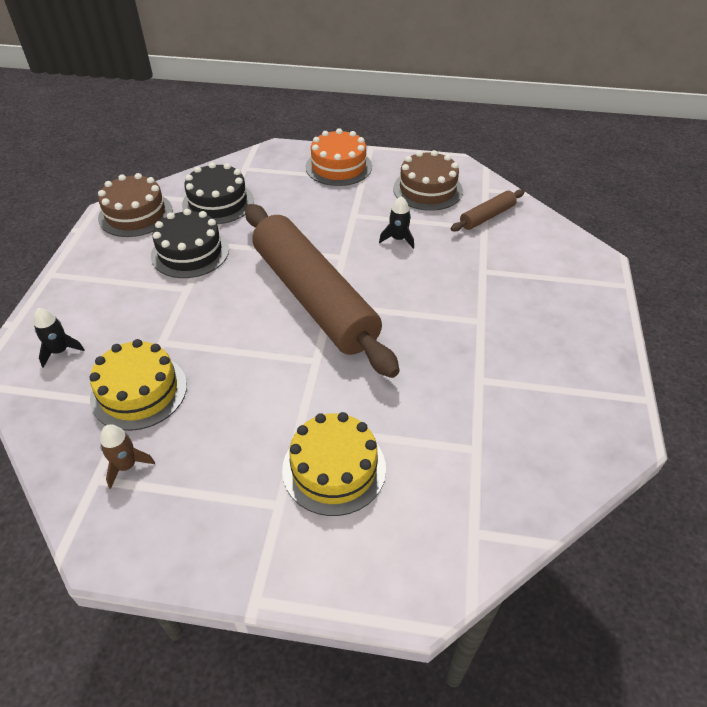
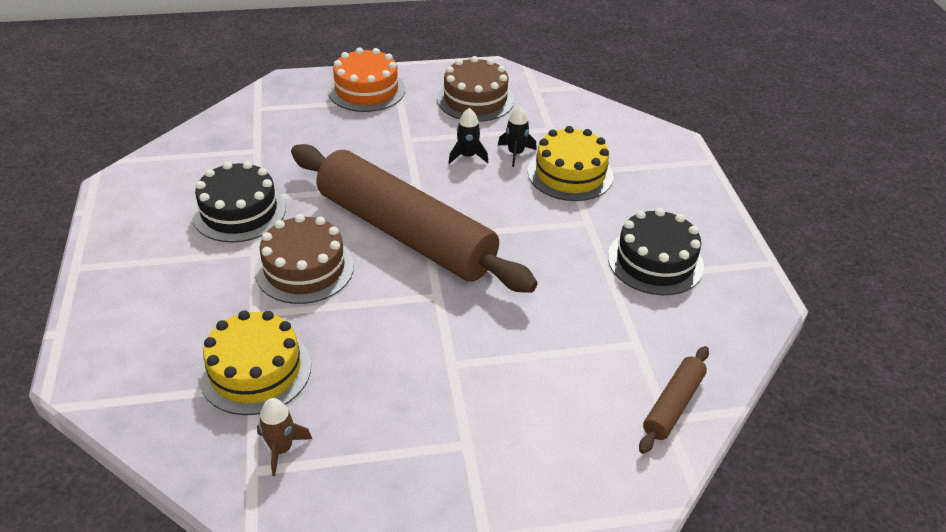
camera: 20 degrees left, 5 degrees down
black rocket [34,308,85,368] -> black rocket moved to [498,105,537,167]
brown cake [98,173,173,237] -> brown cake moved to [255,214,354,304]
black cake [182,162,254,224] -> black cake moved to [608,208,704,295]
yellow cake [282,412,386,516] -> yellow cake moved to [528,126,614,201]
brown rolling pin [451,189,524,232] -> brown rolling pin moved to [639,346,709,454]

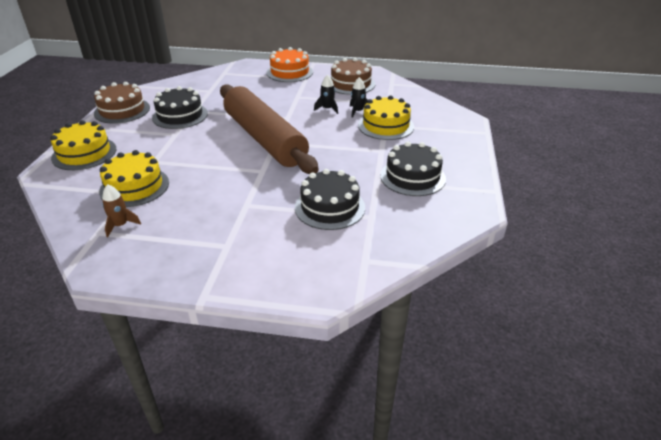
camera: 20 degrees right, 5 degrees down
brown cake [255,214,354,304] -> brown cake moved to [94,82,150,124]
brown rolling pin [639,346,709,454] -> none
none -> yellow cake [50,120,117,170]
none -> black cake [295,169,365,230]

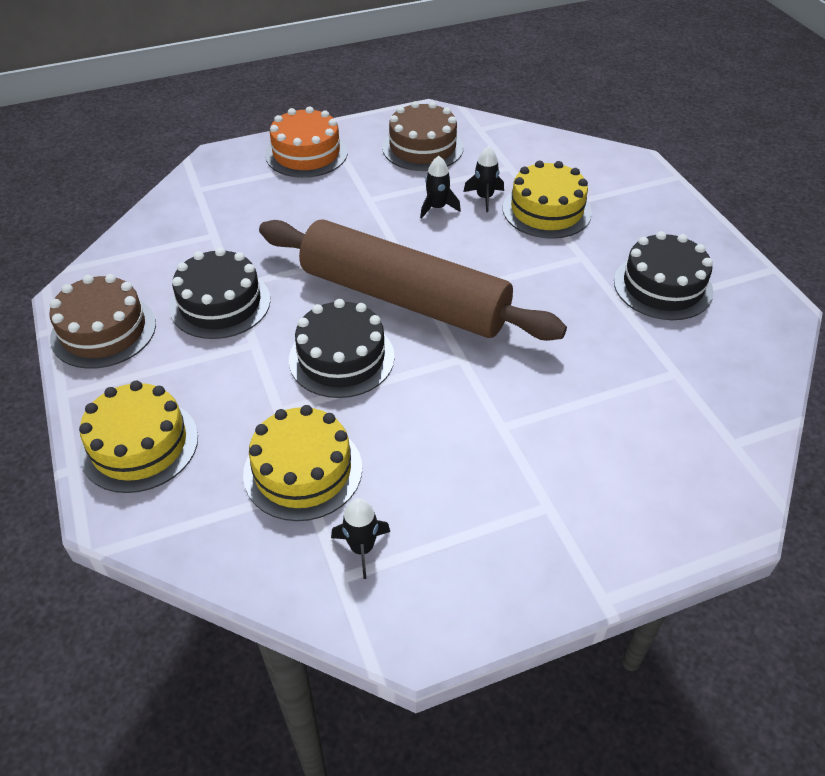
camera: 30 degrees left, 10 degrees up
brown rocket [102,184,141,238] -> black rocket [331,498,390,579]
black cake [295,169,365,230] -> black cake moved to [289,299,395,398]

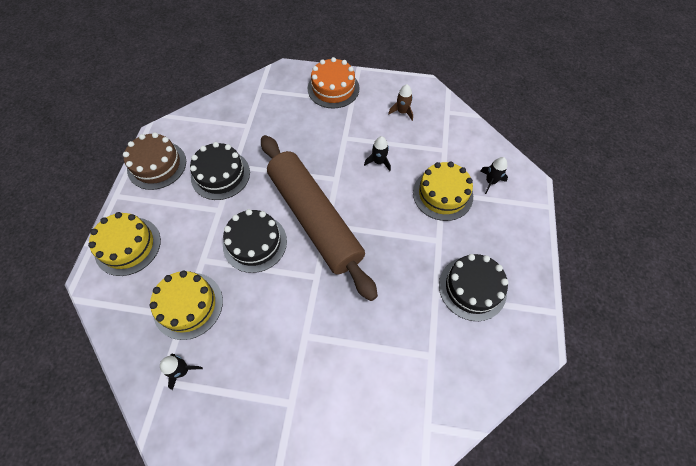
camera: 30 degrees right, 15 degrees up
brown cake [382,101,464,171] -> brown rocket [388,84,413,121]
black rocket [463,146,504,212] -> black rocket moved to [480,157,508,194]

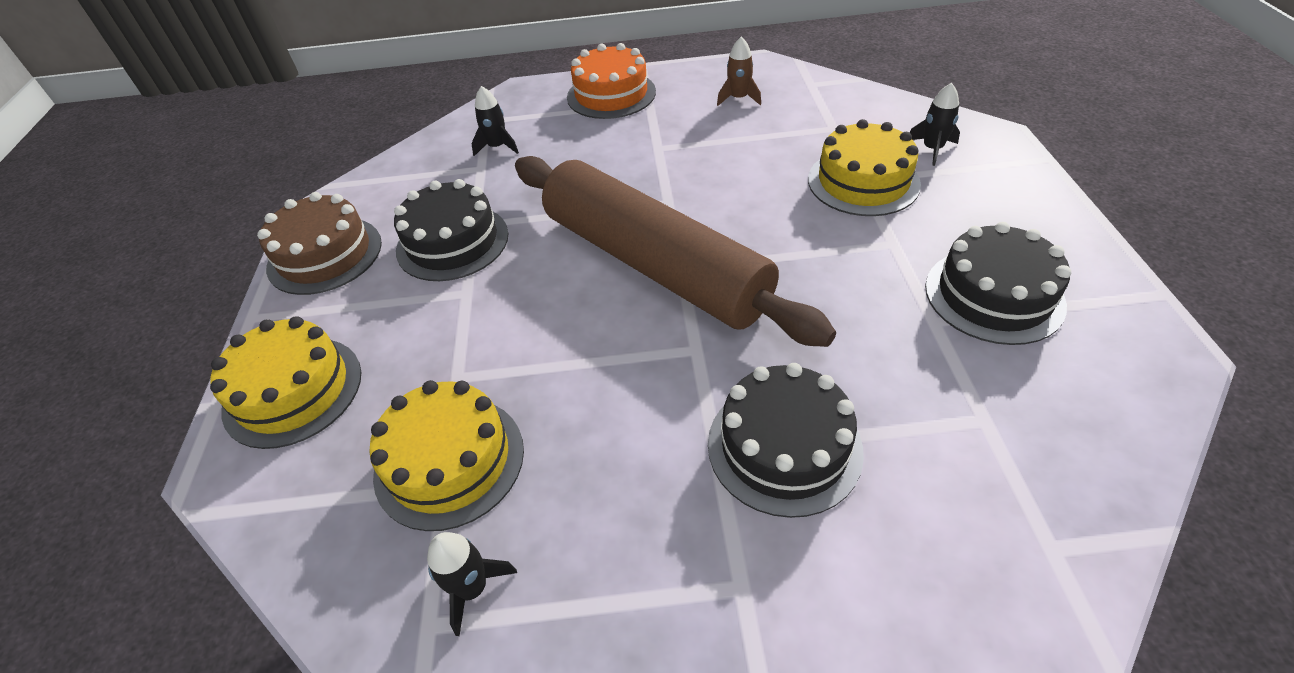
camera: 10 degrees left, 15 degrees down
black cake [223,209,287,273] -> black cake moved to [708,363,864,518]
black rocket [364,136,391,171] -> black rocket moved to [471,86,519,156]

